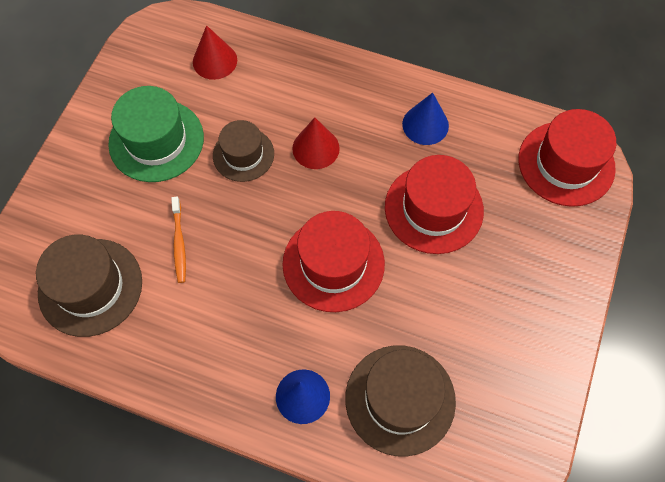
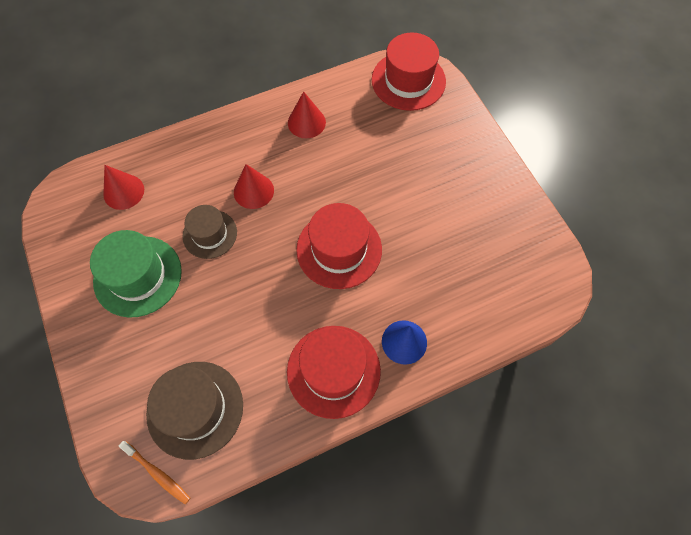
camera: 45 degrees left, 0 degrees up
orange toothbrush [171,197,186,283] -> orange toothbrush moved to [119,441,190,504]
brown hat [345,345,456,456] -> none
red hat [385,155,484,254] -> red hat moved to [287,326,381,419]
blue cone [402,93,449,145] -> red cone [288,91,326,138]

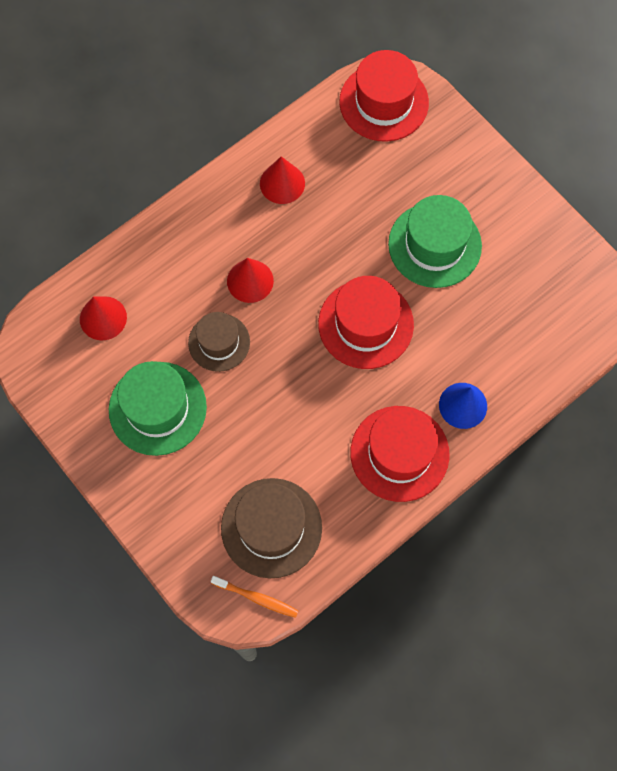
camera: 15 degrees left, 5 degrees up
none -> green hat [388,195,482,288]

